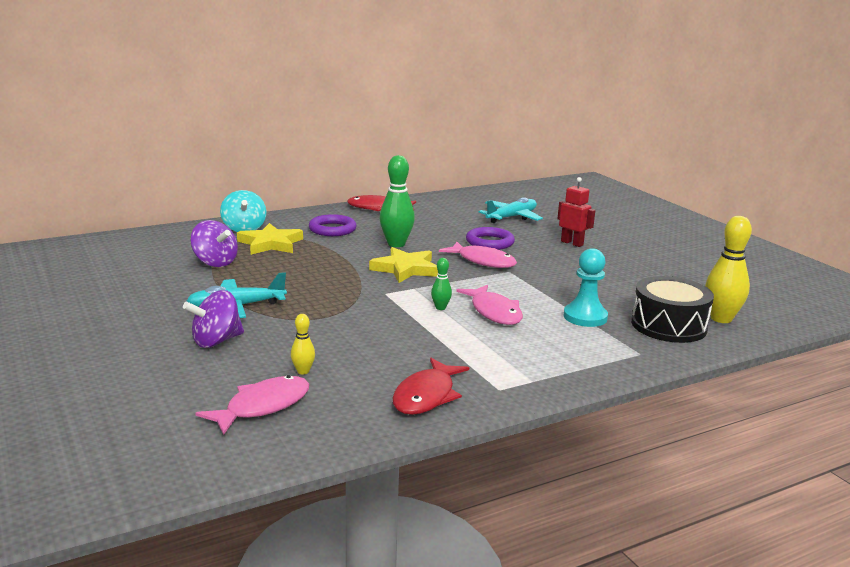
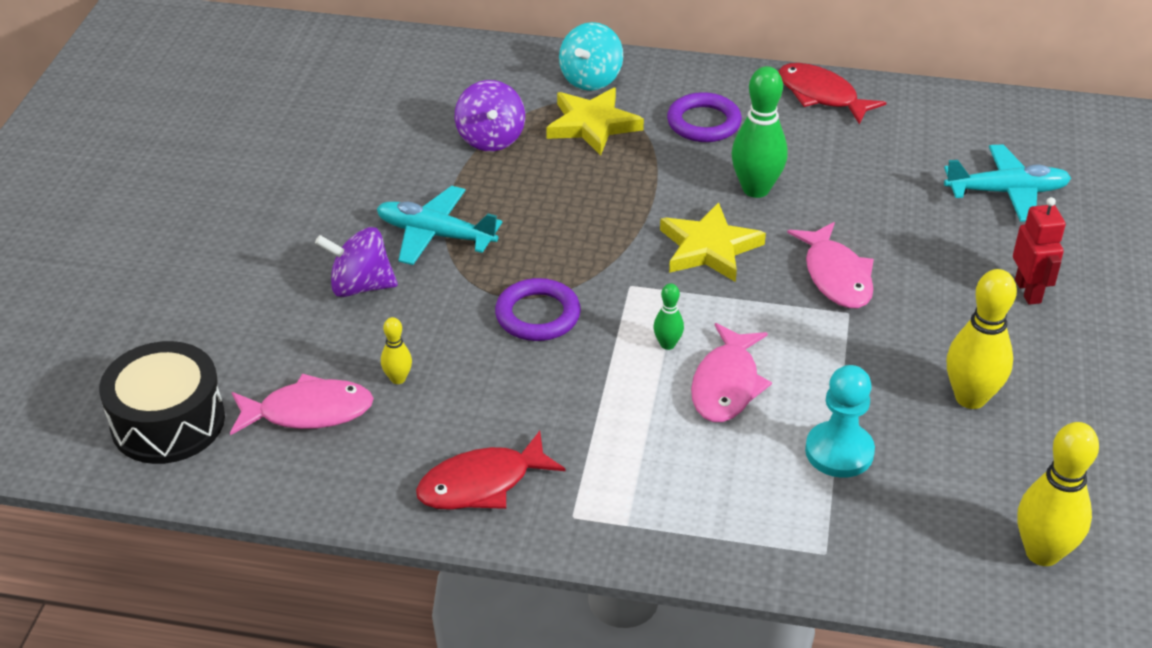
camera: 40 degrees right, 20 degrees up
purple ring [466,227,515,250] -> purple ring moved to [495,278,581,341]
black drum [631,276,714,343] -> black drum moved to [99,341,225,464]
none -> yellow bowling pin [947,269,1017,409]

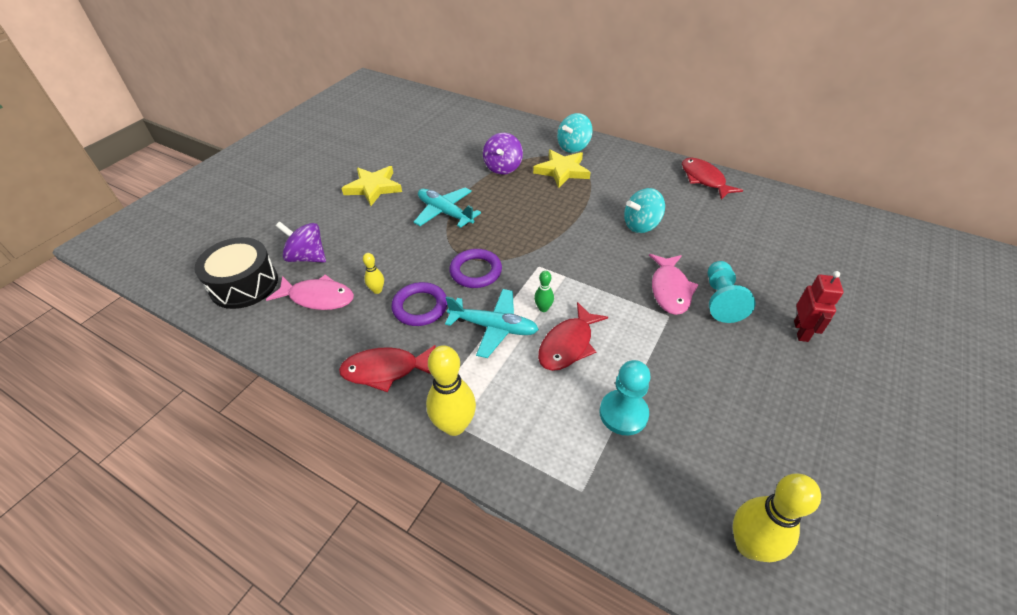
camera: 20 degrees right, 5 degrees up
purple spinning top [315,227,398,297] -> purple spinning top moved to [276,221,326,263]
yellow star [660,202,766,282] -> yellow star moved to [341,166,402,206]
purple ring [667,92,742,142] -> purple ring moved to [391,282,447,326]
pink fish [691,323,772,422] -> red fish [538,302,608,371]
green bowling pin [731,66,788,198] -> turquoise spinning top [624,188,665,233]
turquoise plane [944,144,1071,222] -> turquoise plane moved to [445,289,539,358]
yellow bowling pin [947,269,1017,409] -> yellow bowling pin moved to [426,345,476,436]
none -> turquoise pawn [708,261,756,323]

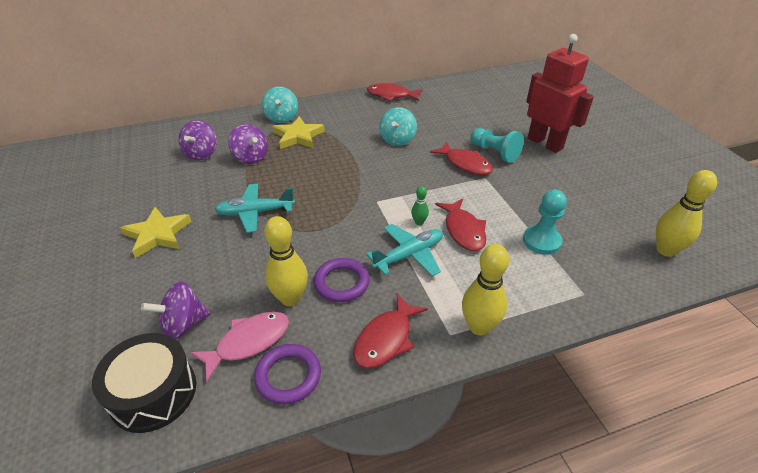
camera: 50 degrees left, 5 degrees down
yellow bowling pin [363,253,384,294] -> yellow bowling pin [264,216,308,306], size x2.02
purple ring [449,249,502,288] -> purple ring moved to [254,344,321,404]
pink fish [649,254,699,315] -> red fish [430,141,493,175]
red robot [794,271,844,342] -> red robot [526,34,594,153], size x1.90
none -> purple spinning top [178,120,217,161]

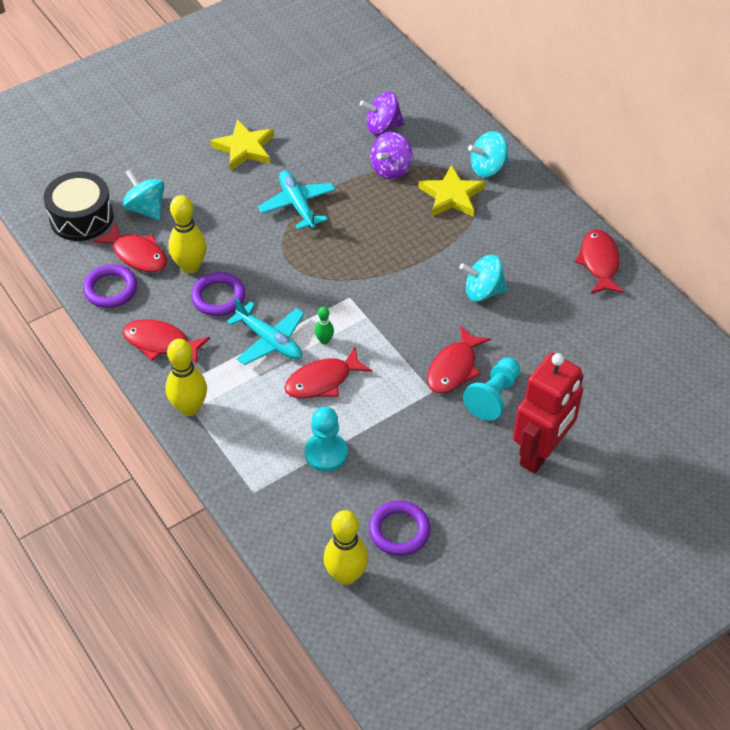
camera: 75 degrees right, 10 degrees up
purple spinning top [141,282,211,339] -> turquoise spinning top [122,169,164,220]
pink fish [190,311,289,382] -> red fish [93,222,167,272]
none -> purple ring [369,501,431,556]

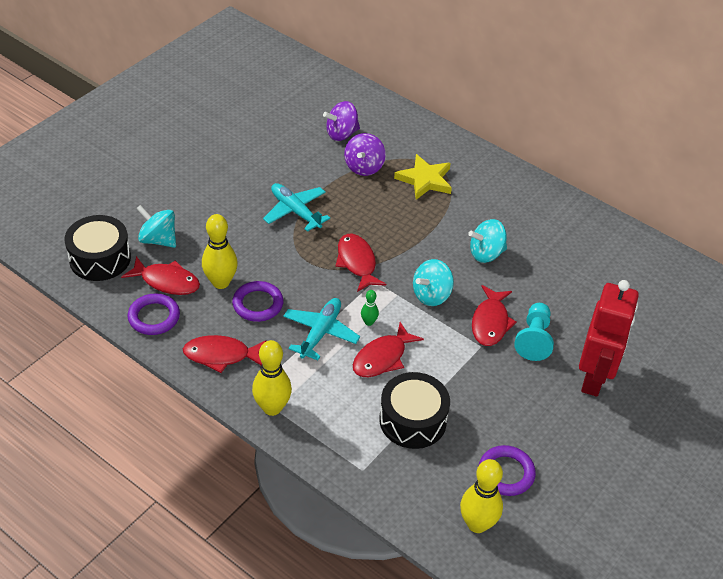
camera: 20 degrees left, 5 degrees down
yellow star [210,119,274,171] -> none
turquoise plane [227,298,304,365] -> turquoise plane turned 90 degrees counterclockwise [283,298,360,360]
turquoise pawn [305,407,348,472] -> black drum [379,372,450,449]
turquoise spinning top [468,131,509,177] -> turquoise spinning top moved to [413,259,454,306]
red fish [574,230,624,294] -> red fish moved to [335,234,386,292]

